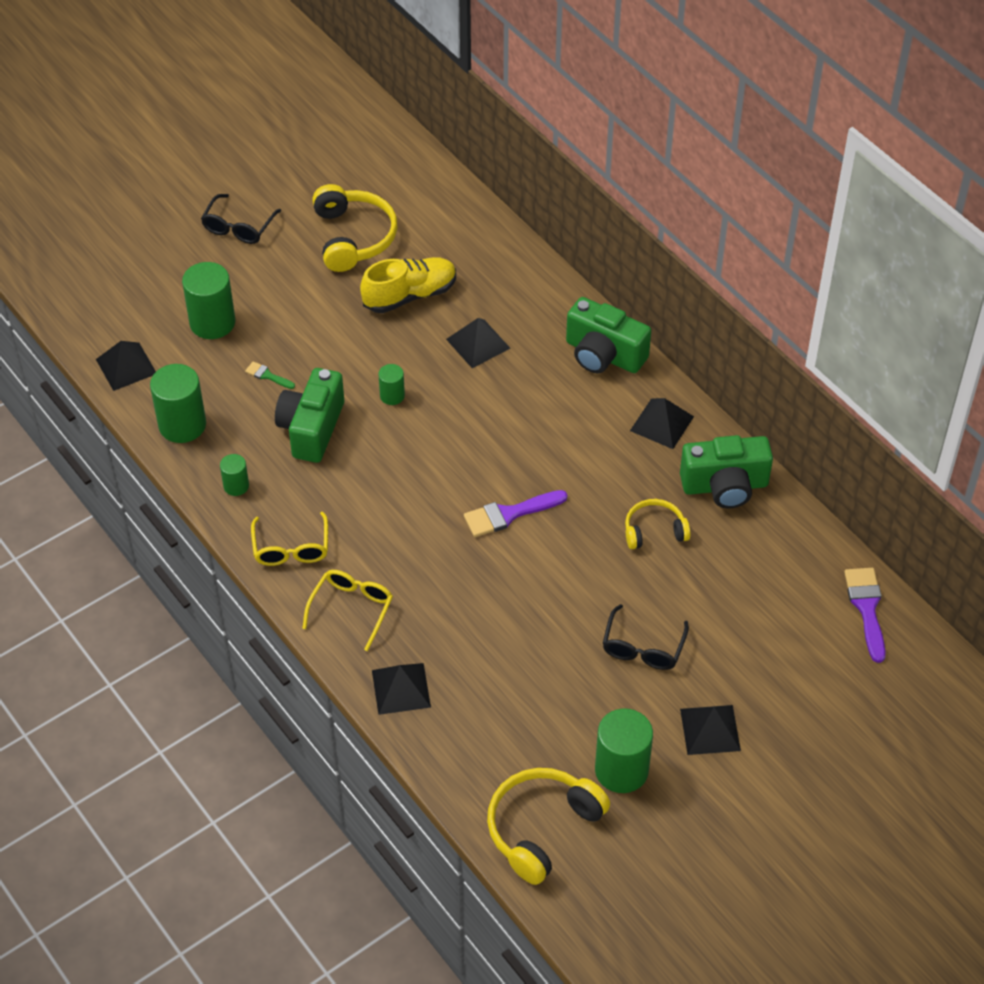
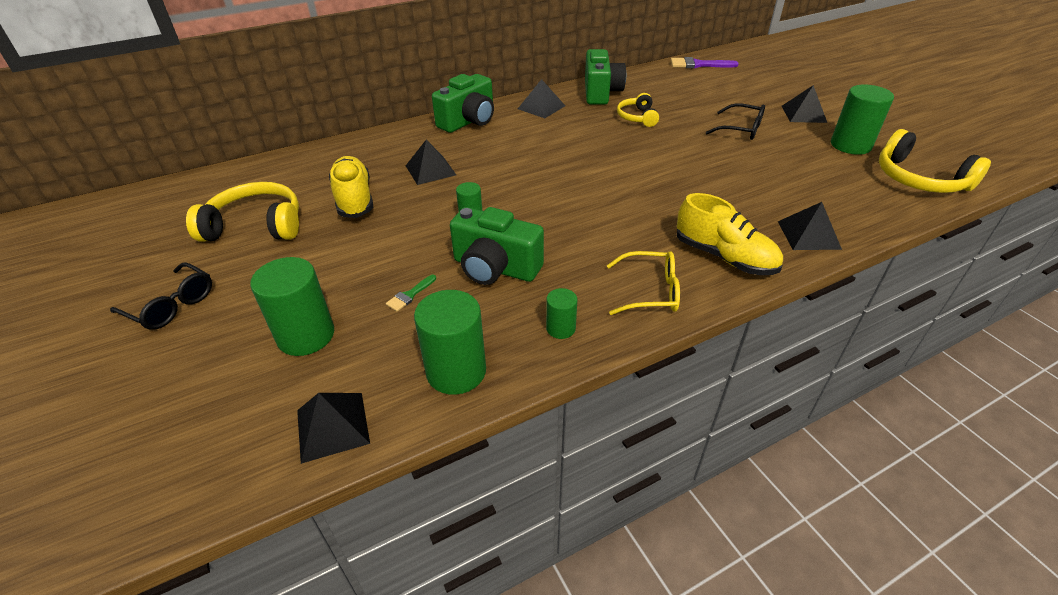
camera: 80 degrees left, 10 degrees down
yellow glasses [302,570,393,651] -> yellow shoe [677,193,783,275]
purple brush [464,490,567,537] -> none

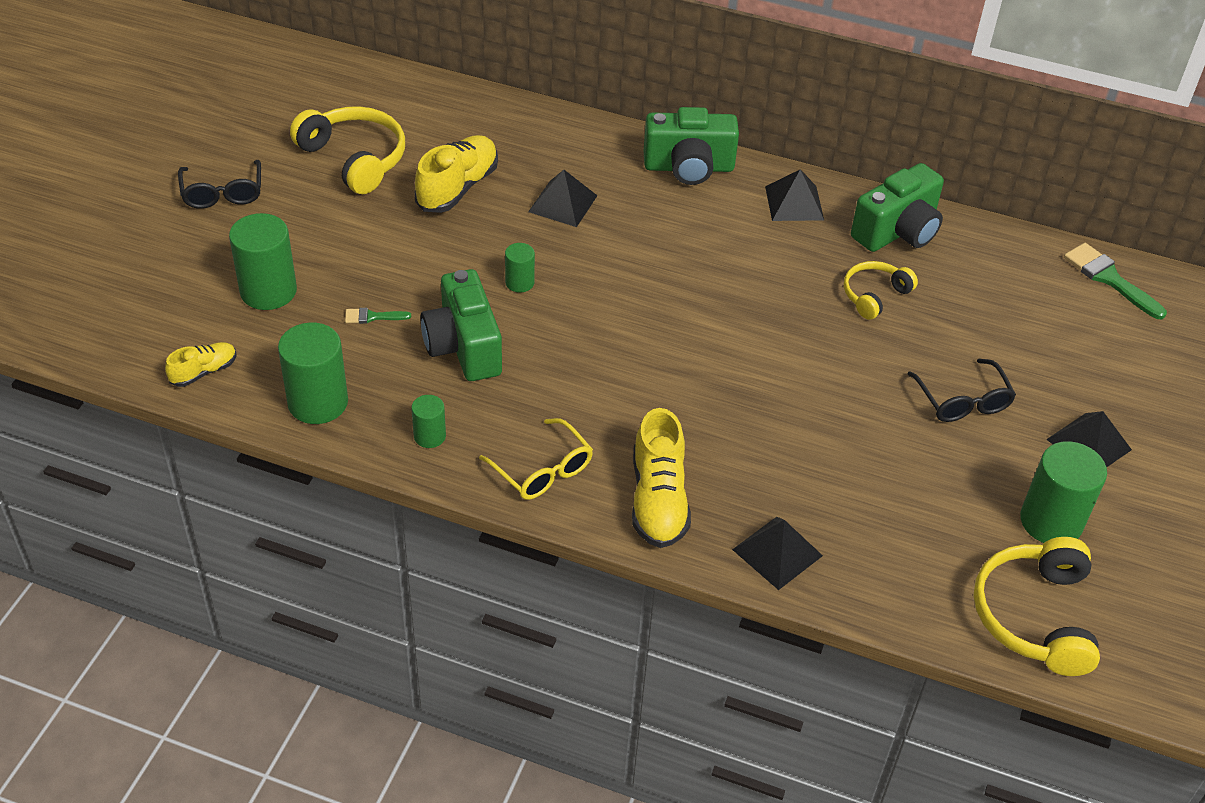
camera: 45 degrees right, 5 degrees up
black pyramid [297,393,370,464] -> yellow shoe [165,342,237,387]
purple brush [671,57,739,68] -> green brush [1064,243,1167,319]

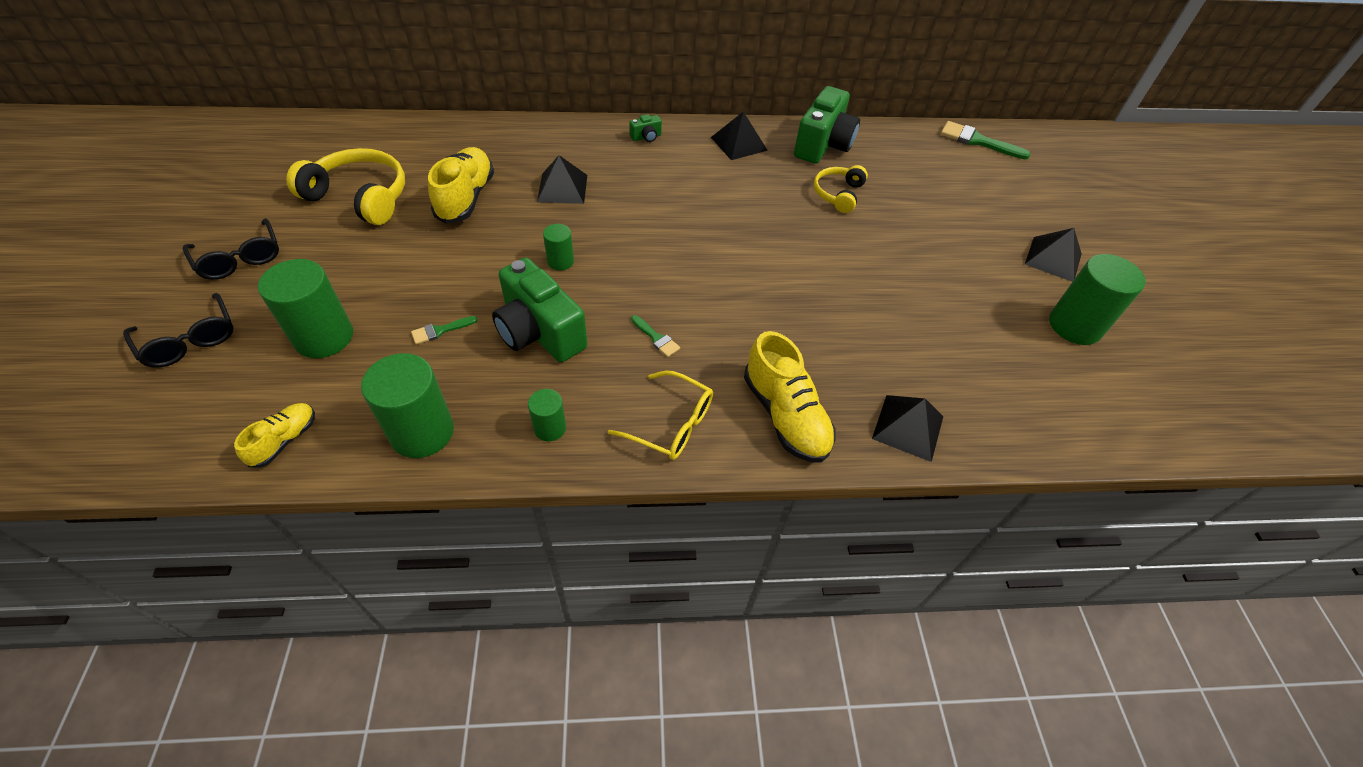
camera: 25 degrees left, 5 degrees up
green camera [644,107,739,185] -> green camera [629,114,662,142], size x0.42
black glasses [907,359,1016,422] -> black glasses moved to [123,293,233,368]
yellow headphones [974,537,1100,676] -> none
none -> green brush [631,315,680,357]

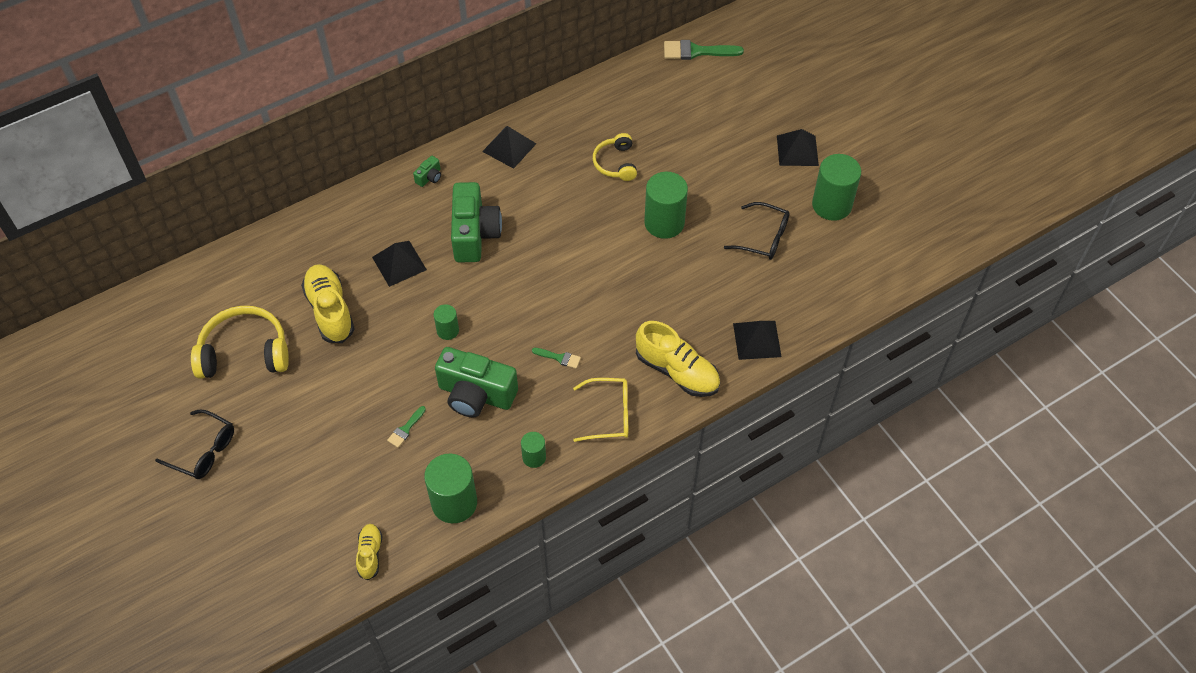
camera: 25 degrees left, 5 degrees up
black glasses [123,293,233,368] -> black glasses moved to [724,202,790,260]
green cylinder [258,259,353,358] -> green cylinder moved to [644,172,688,239]
green camera [794,86,860,164] -> green camera moved to [451,182,502,263]

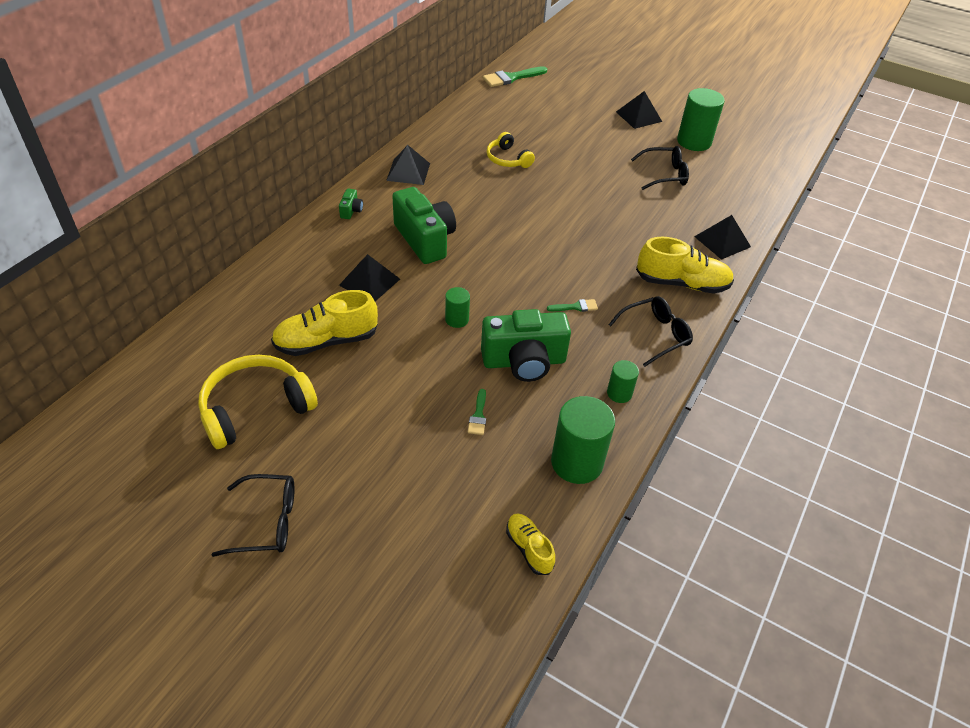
camera: 30 degrees left, 10 degrees down
yellow shoe [301,264,355,343] -> yellow shoe turned 60 degrees counterclockwise [271,290,378,356]
yellow glasses [573,378,628,442] -> black glasses [608,296,693,367]
green cylinder [644,172,688,239] -> none

